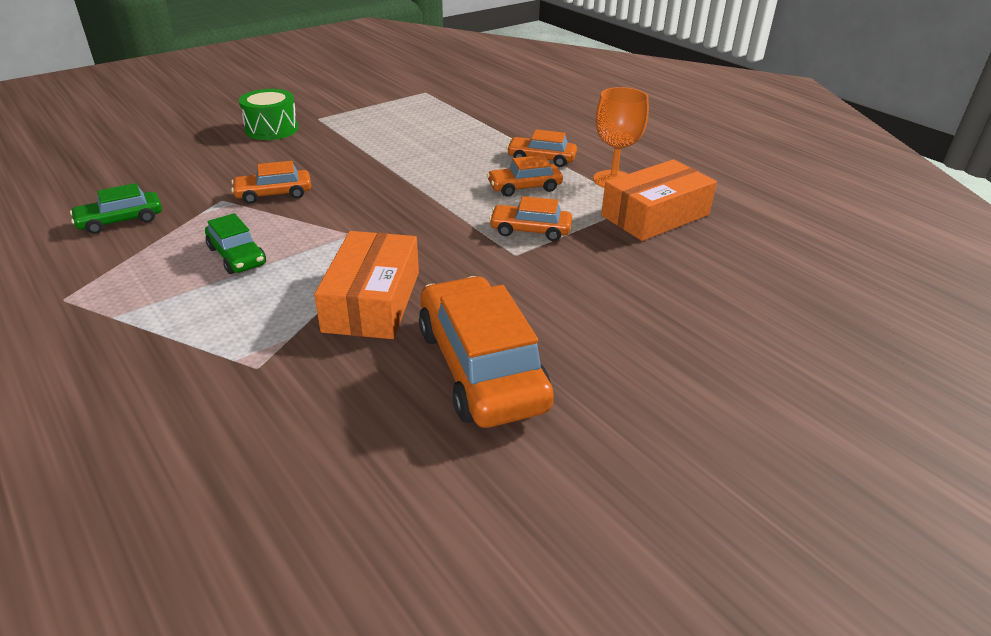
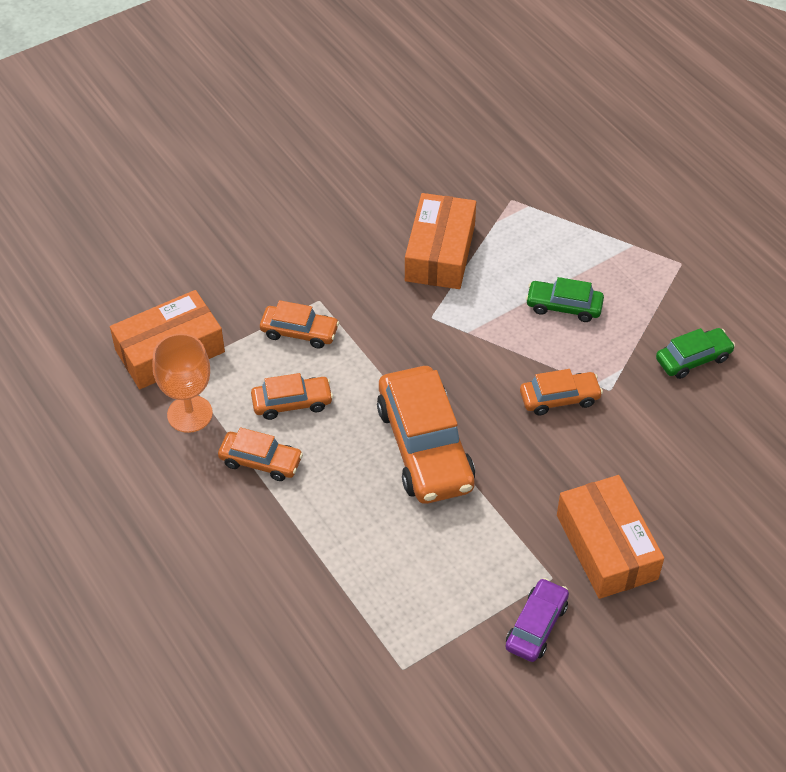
camera: 175 degrees left, 15 degrees up
green car [205,213,266,274] -> green car turned 45 degrees counterclockwise [526,277,604,322]
green drum [239,89,298,140] -> orange box [557,475,664,599]
orange car [419,276,554,428] -> orange car moved to [377,366,475,504]
none -> purple car [506,578,569,662]

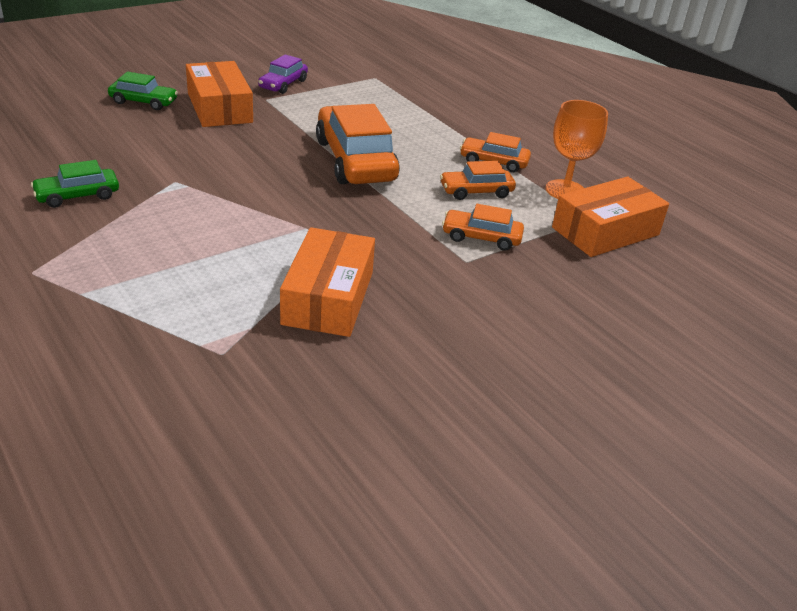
camera: 175 degrees right, 15 degrees down
orange car [520,369,603,415] -> none
green car [526,277,604,322] -> green car moved to [108,72,178,110]

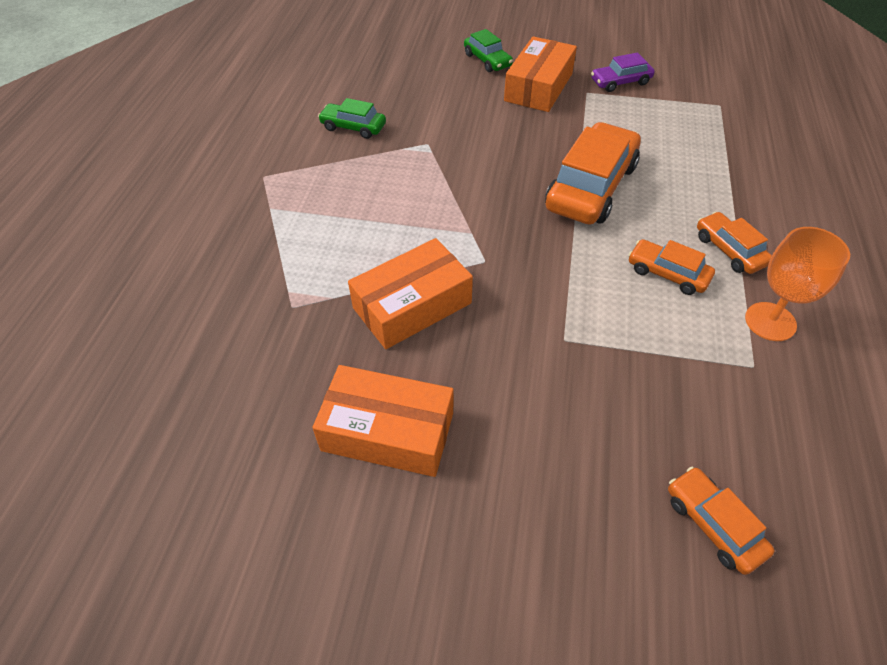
camera: 50 degrees right, 15 degrees up
orange car [442,204,524,251] -> orange car moved to [668,467,775,575]
orange box [552,177,669,257] -> orange box moved to [312,365,453,477]

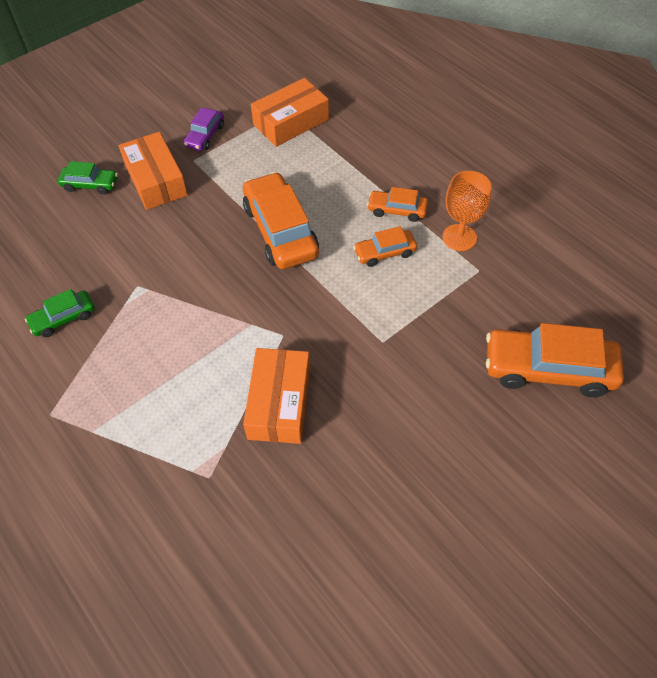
camera: 50 degrees left, 5 degrees up
orange box [312,365,453,477] -> orange box moved to [251,78,329,147]
orange car [668,467,775,575] -> orange car [486,323,624,397], size x1.91

